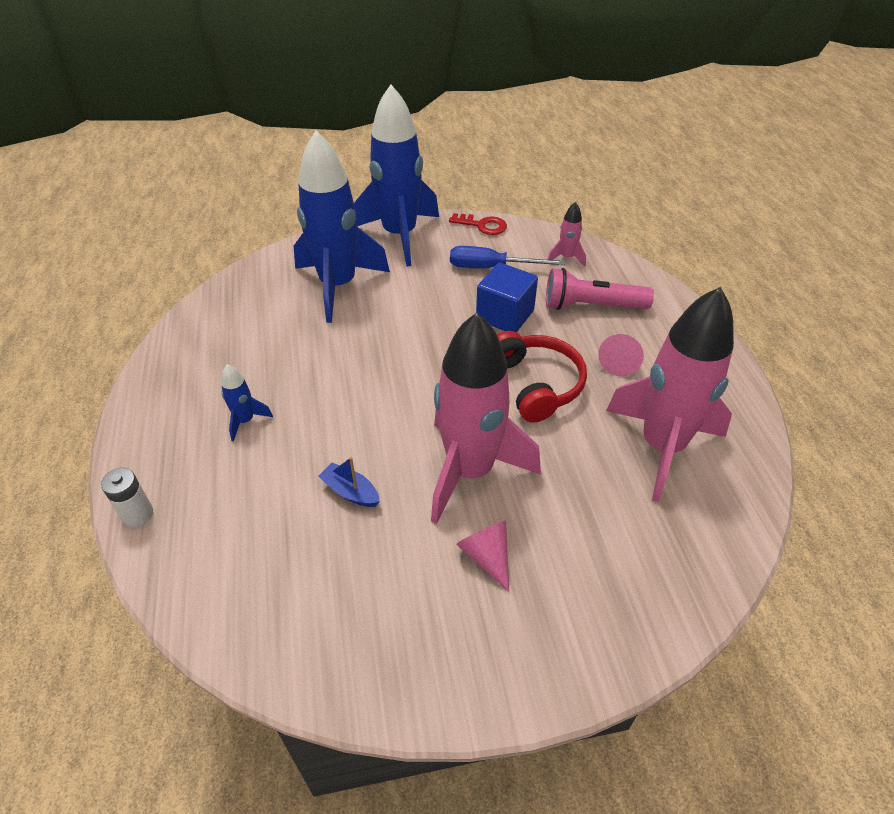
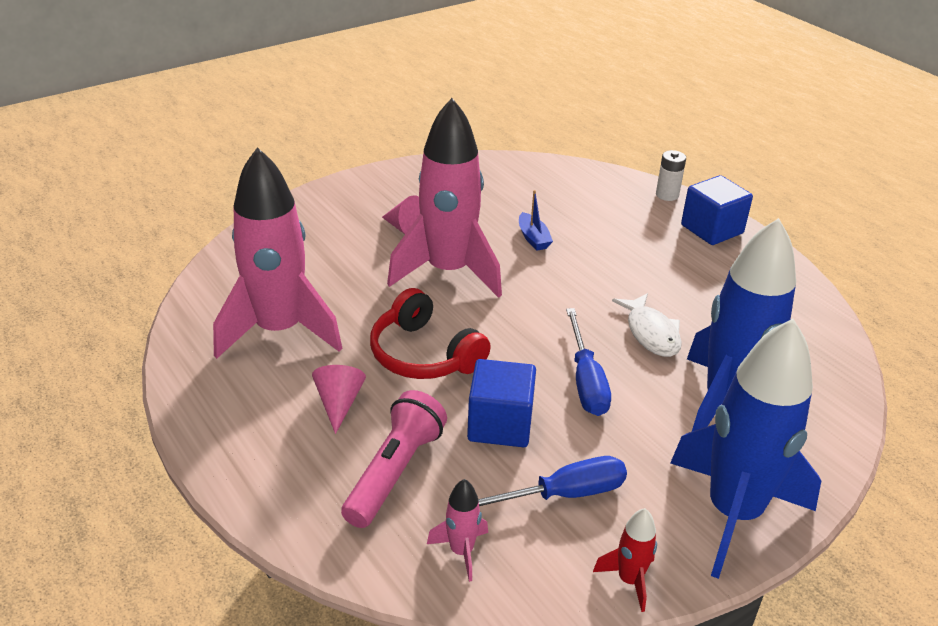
camera: 155 degrees right, 10 degrees down
blue rocket [221,364,273,441] -> none
blue boat [318,457,380,507] -> blue boat turned 60 degrees clockwise [519,190,553,251]
red key [449,213,507,235] -> red rocket [593,508,657,612]
pink flashlight [546,268,654,310] -> pink flashlight turned 45 degrees counterclockwise [341,390,447,528]
none -> blue screwdriver [566,308,611,416]
none -> white fish [612,293,682,357]
none -> blue cube [681,175,753,245]

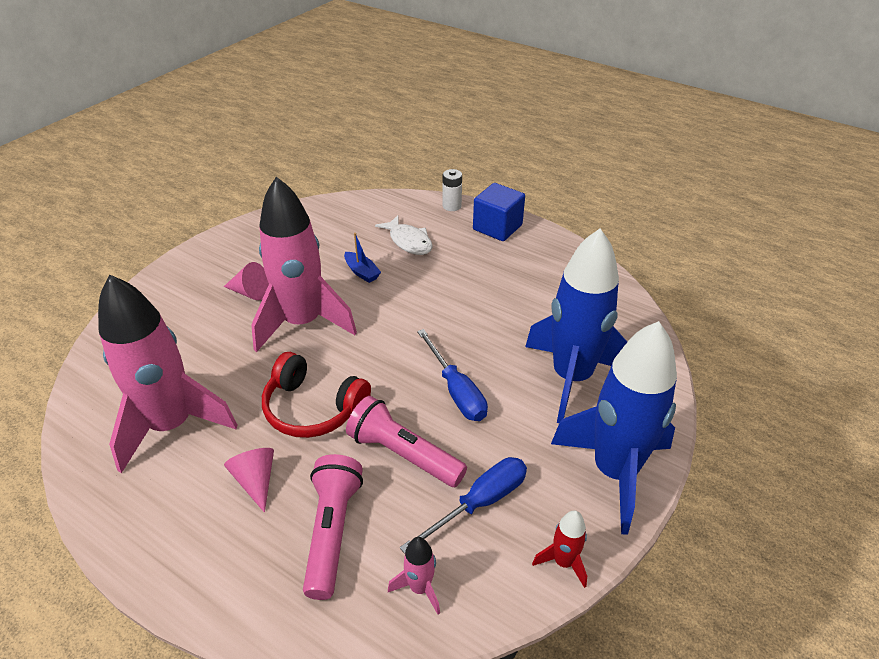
camera: 20 degrees left, 5 degrees up
blue cube [467,359,536,447] -> pink flashlight [346,396,467,487]
white fish [612,293,682,357] -> white fish moved to [375,215,433,255]

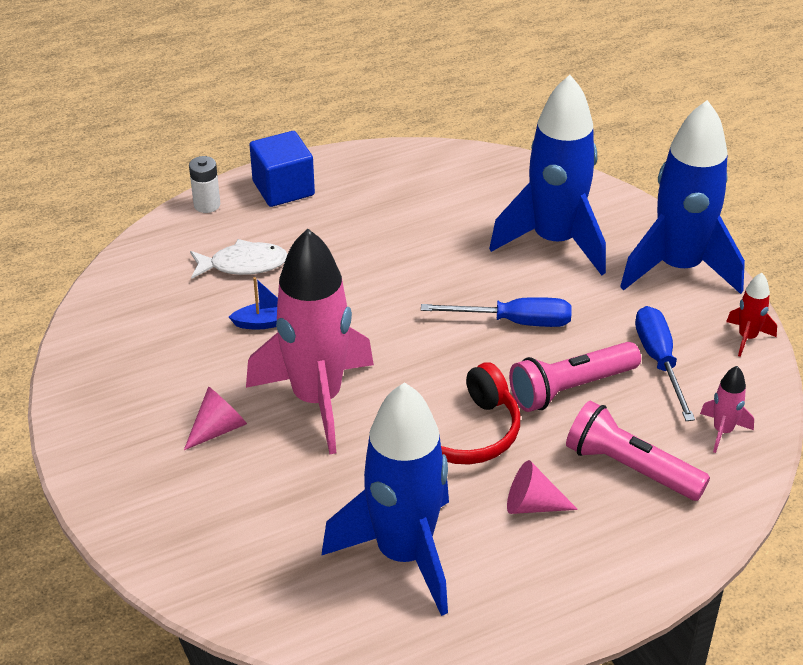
camera: 60 degrees left, 0 degrees up
pink rocket [98,275,238,473] -> blue rocket [322,382,449,616]

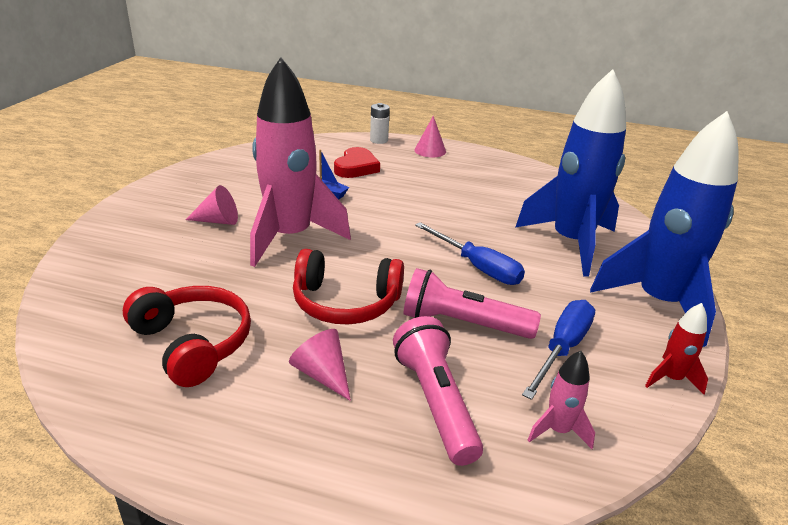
camera: 40 degrees right, 10 degrees down
white fish [190,239,288,279] -> red heart [334,147,380,178]
blue cube [249,131,315,207] -> pink cone [414,116,446,157]
blue rocket [322,382,449,616] -> red headphones [123,286,251,387]

